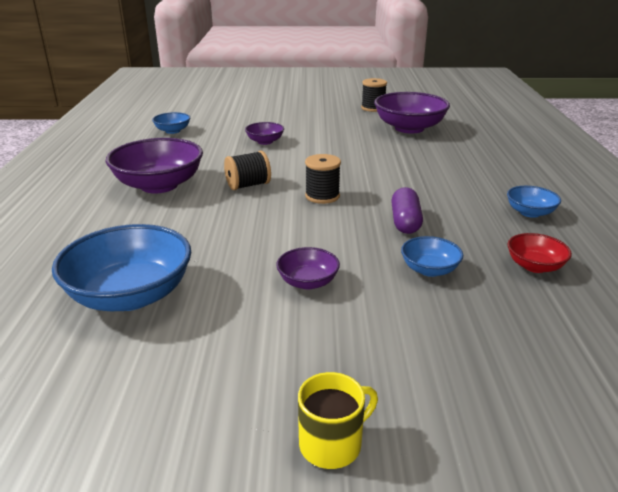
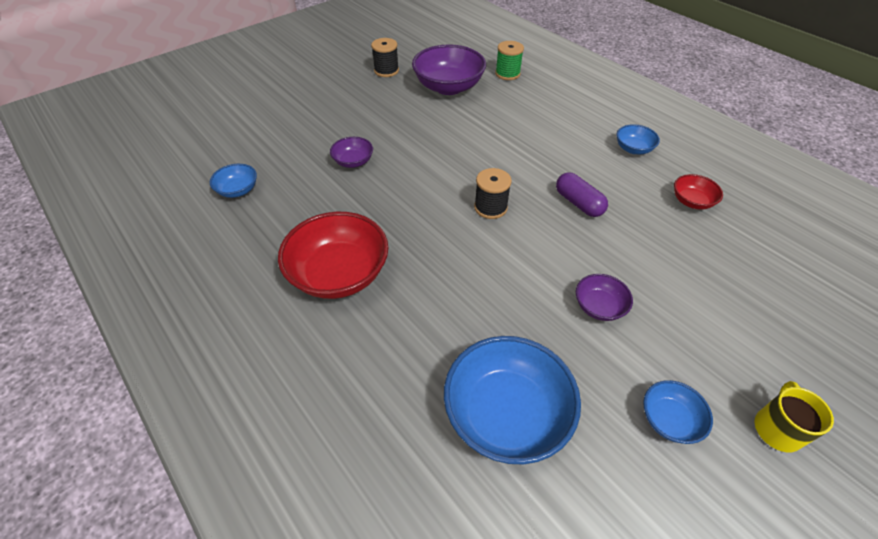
camera: 40 degrees left, 20 degrees up
purple bowl [106,138,203,193] -> red bowl [278,212,388,299]
black spool [224,151,271,190] -> none
blue bowl [401,236,463,277] -> blue bowl moved to [643,380,713,444]
none -> green spool [495,41,524,80]

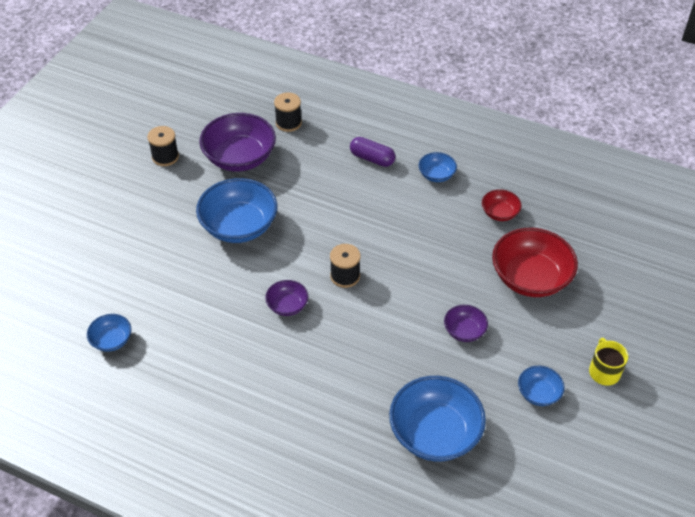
camera: 25 degrees left, 0 degrees up
red bowl [278,212,388,299] -> red bowl moved to [492,228,578,297]
purple bowl [330,137,373,168] -> purple bowl moved to [265,280,308,316]
green spool [495,41,524,80] -> black spool [274,92,302,132]
purple capsule [556,172,608,217] -> purple capsule moved to [350,137,395,167]
none -> blue bowl [196,178,277,243]

